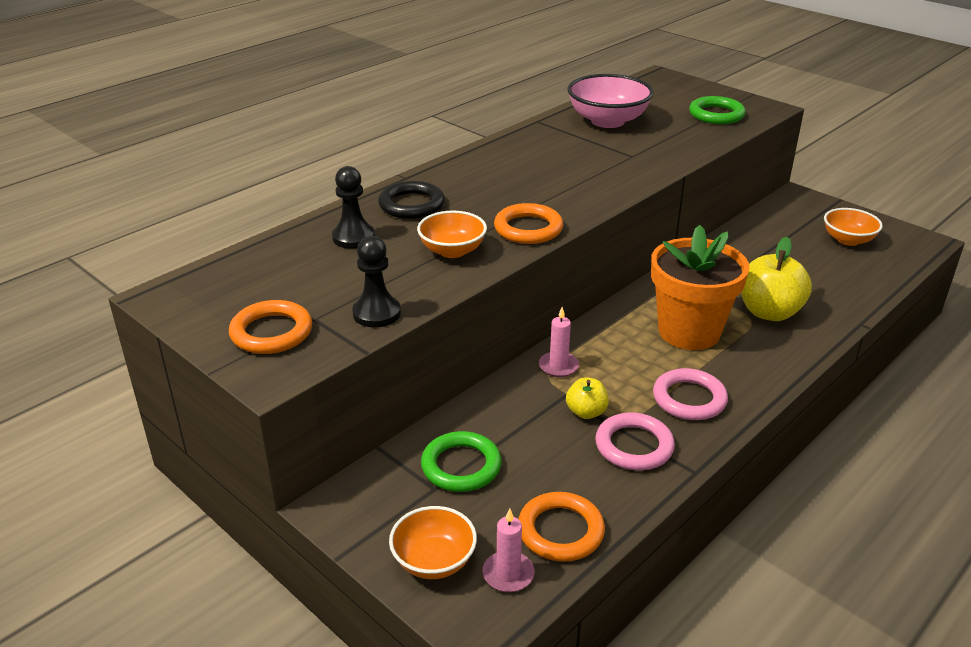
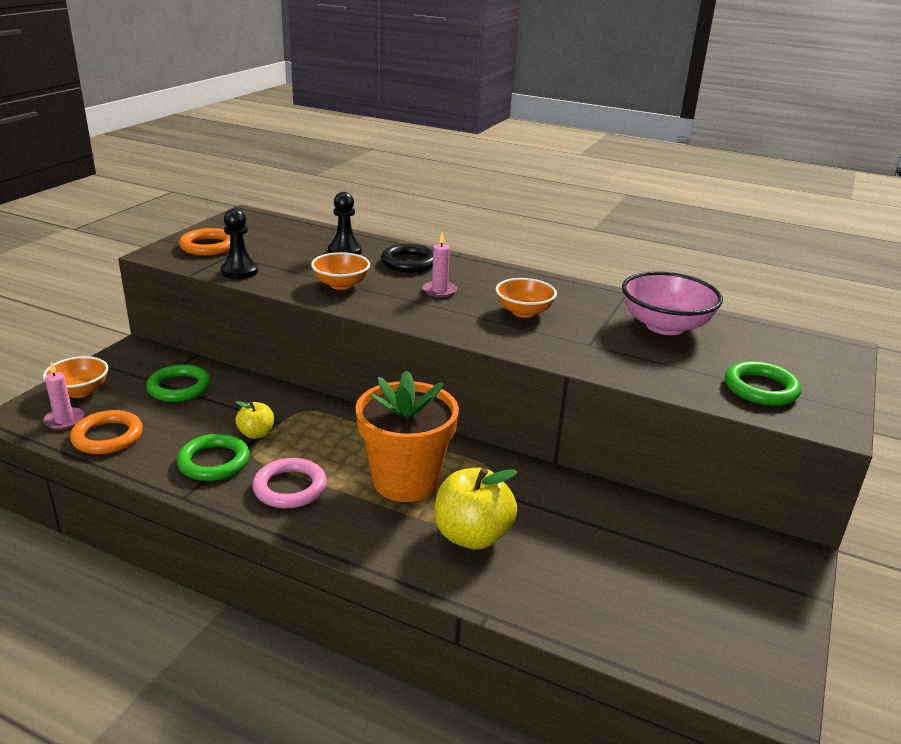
camera: 70 degrees right, 5 degrees down
orange ring [494,203,563,244] -> none
pink candle [539,307,579,377] -> pink candle moved to [423,232,457,298]
pink ring [595,413,675,470] -> green ring [177,434,250,481]
orange bowl [824,208,883,246] -> orange bowl moved to [496,278,557,318]

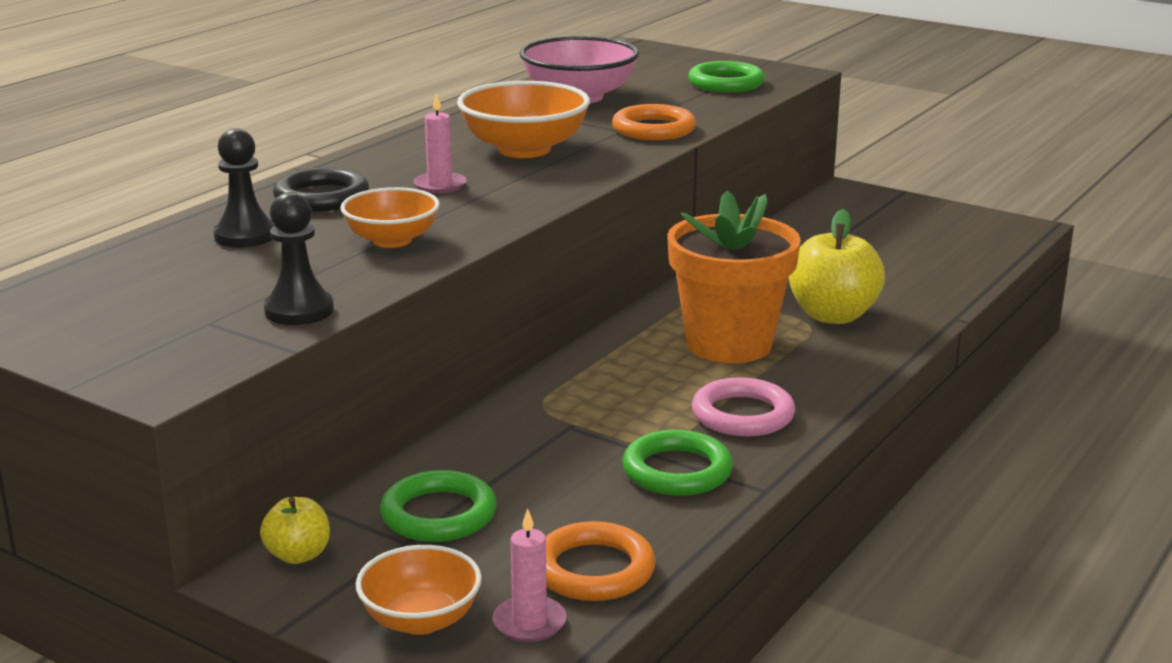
camera: 80 degrees left, 5 degrees down
orange ring [179,228,230,256] -> orange ring moved to [612,104,696,140]
yellow apple [235,401,274,439] -> yellow apple moved to [260,497,330,564]
orange bowl [496,278,557,318] -> orange bowl [457,81,590,158], size x1.57

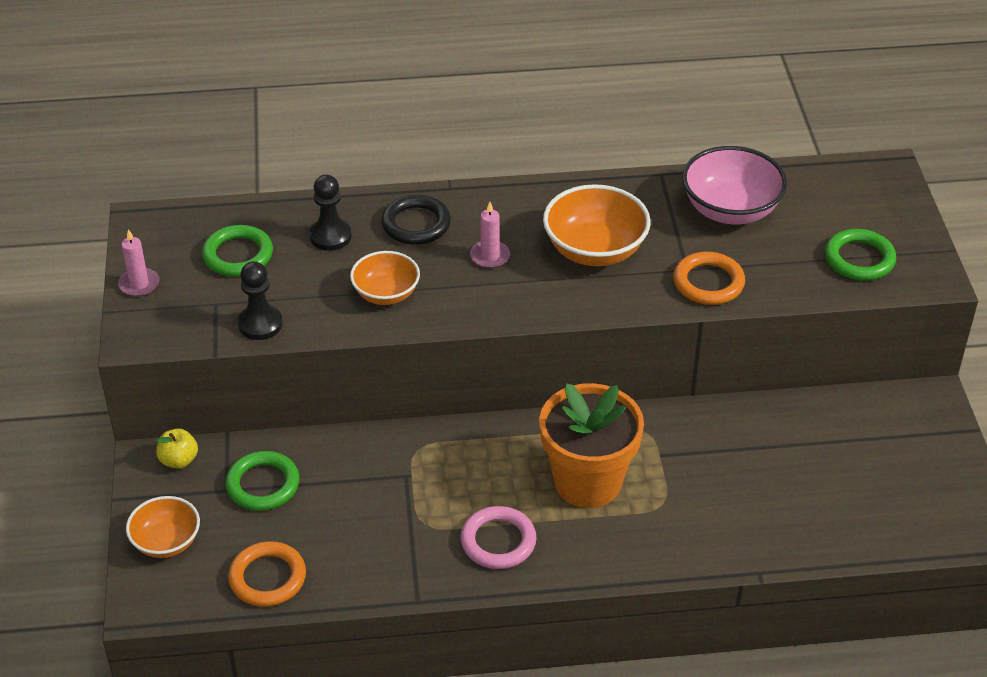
camera: 50 degrees right, 20 degrees up
pink candle [493,508,567,642] -> pink candle moved to [118,229,159,297]
green ring [623,430,733,496] -> green ring moved to [202,225,273,277]
yellow apple [789,209,885,324] -> none

